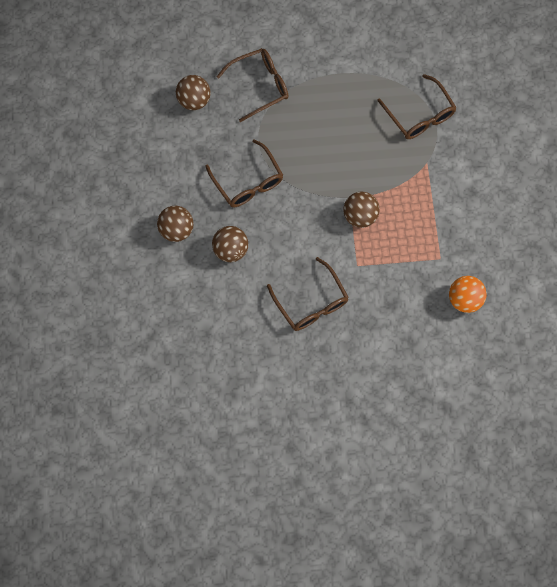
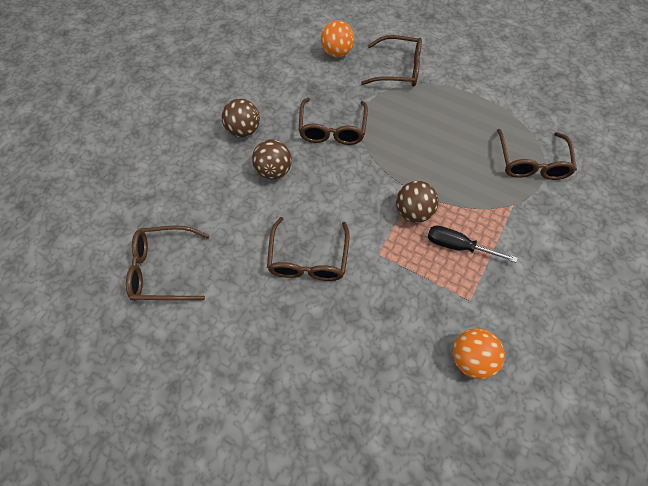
camera: 35 degrees right, 10 degrees down
brown ball [176,75,211,110] -> orange ball [321,20,354,57]
none -> brown glasses [126,226,210,301]
none -> black screwdriver [428,225,517,263]

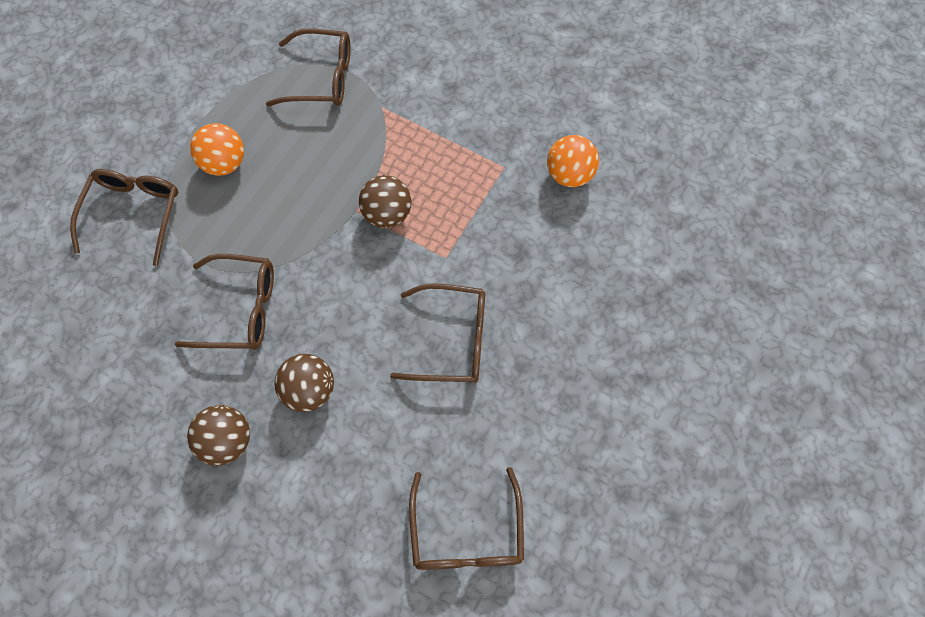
camera: 90 degrees left, 5 degrees up
orange ball [321,20,354,57] -> orange ball moved to [190,123,244,176]
black screwdriver [428,225,517,263] -> none

